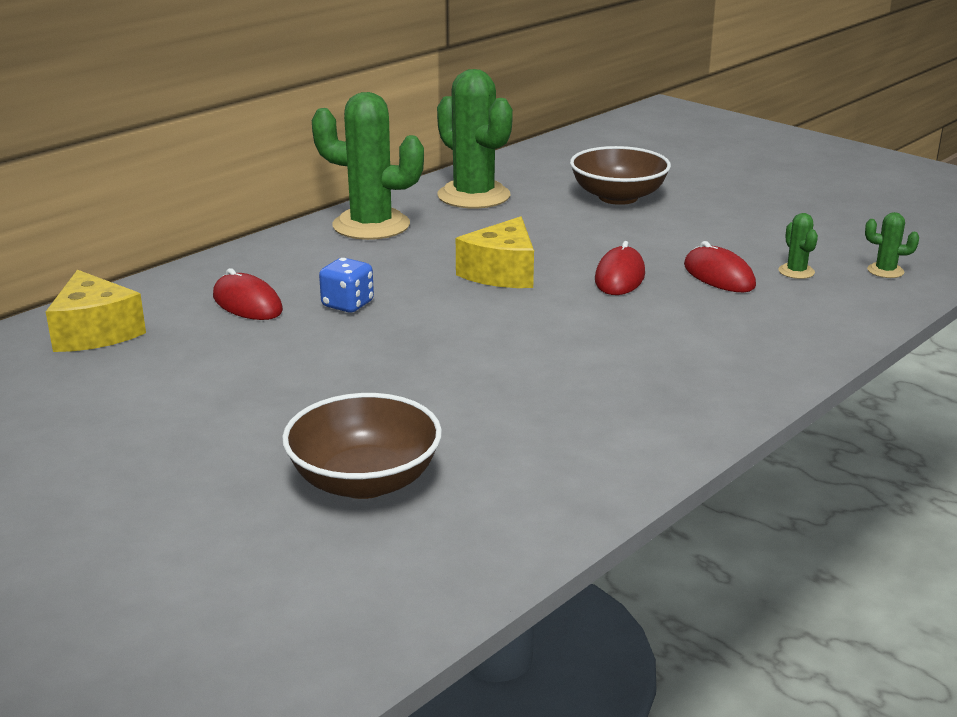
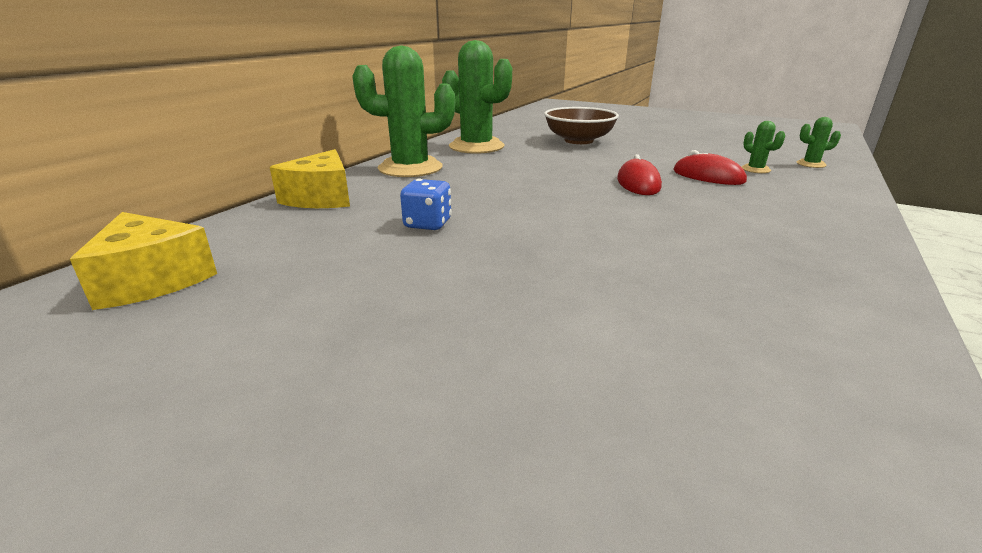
camera: 15 degrees left, 0 degrees up
red mouse [213,268,283,320] -> none
brown bowl [282,393,442,499] -> none
yellow cheese [456,216,534,288] -> yellow cheese moved to [270,149,350,208]

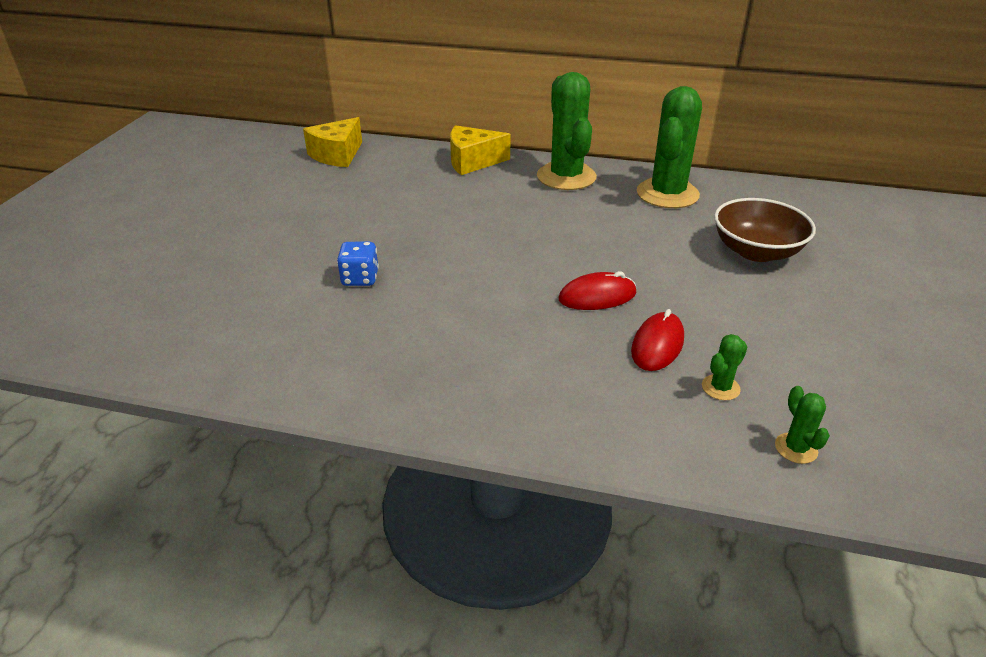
camera: 75 degrees right, 10 degrees up
blue dice [400,179,452,230] -> blue dice moved to [337,242,379,286]

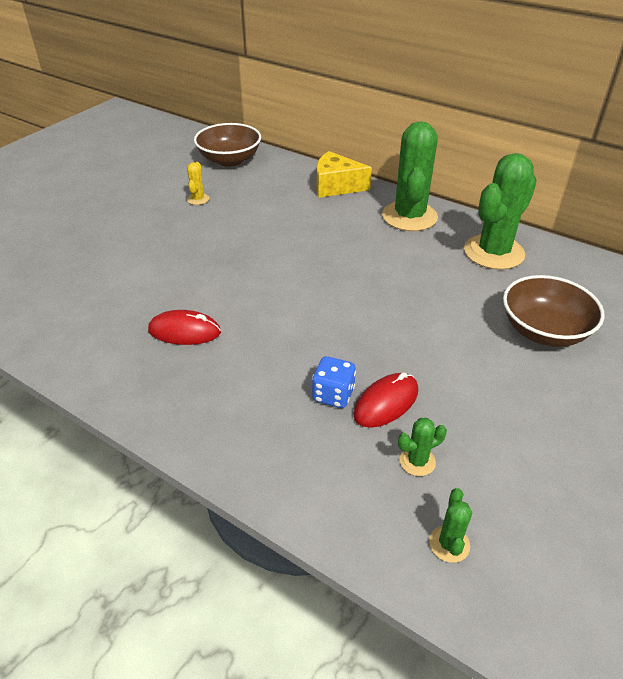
camera: 20 degrees right, 5 degrees up
yellow cheese [303,117,362,167] -> brown bowl [194,123,261,167]
blue dice [337,242,379,286] -> blue dice moved to [312,356,356,408]
red mouse [558,271,637,310] -> red mouse moved to [148,310,221,345]
none -> yellow cactus [187,162,209,205]

